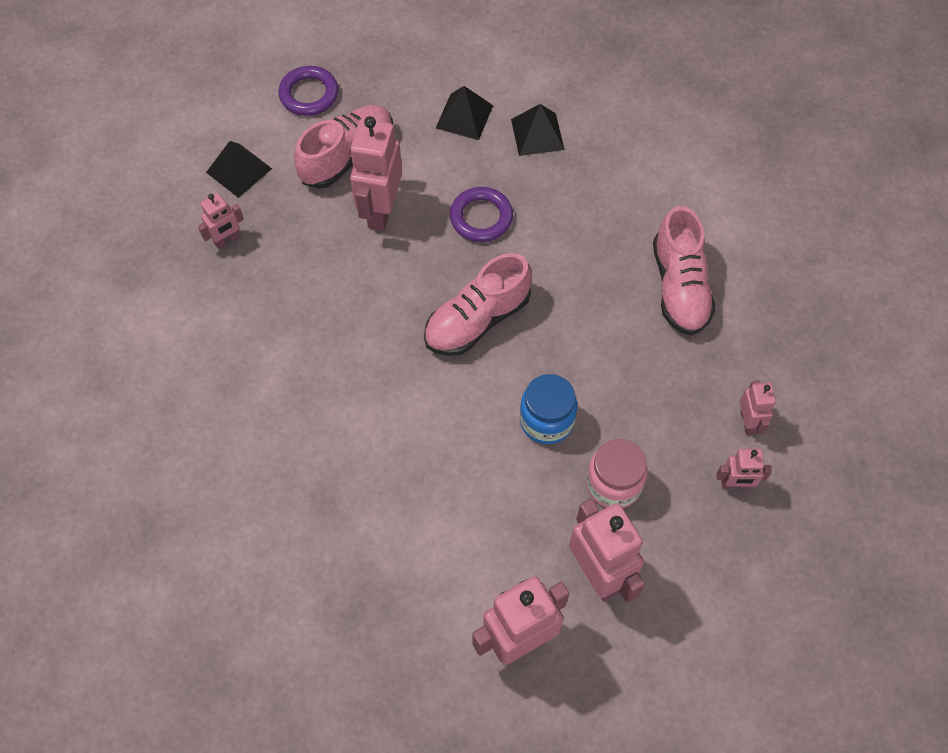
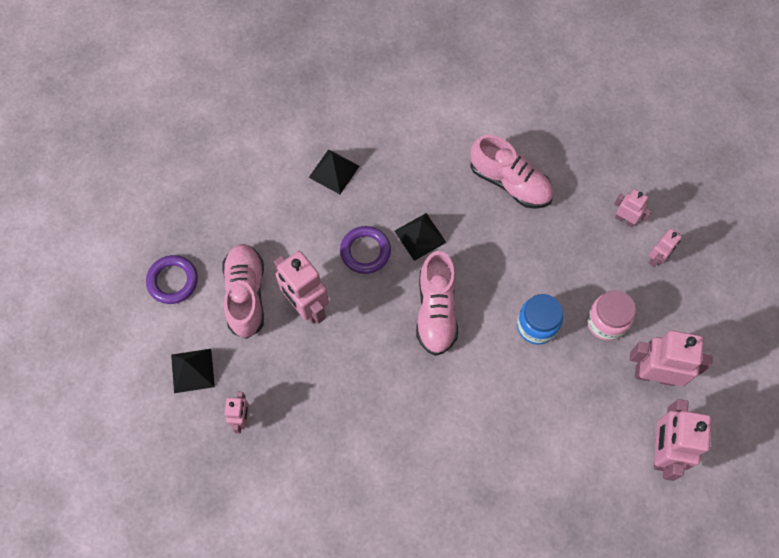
camera: 50 degrees left, 5 degrees up
black pyramid [436,86,493,140] -> black pyramid moved to [395,213,447,261]

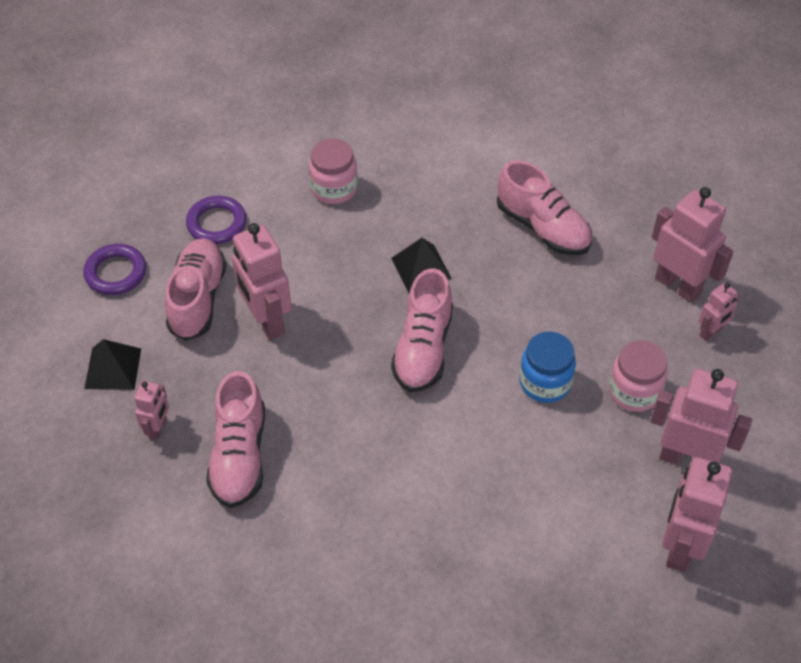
camera: 10 degrees right, 15 degrees down
black pyramid [309,149,359,194] -> pink jar [309,139,358,204]
purple ring [340,226,391,274] -> purple ring moved to [186,196,247,244]
pink robot [614,189,651,228] -> pink robot [652,187,734,303], size x1.87
none -> pink shoe [206,371,265,508]

